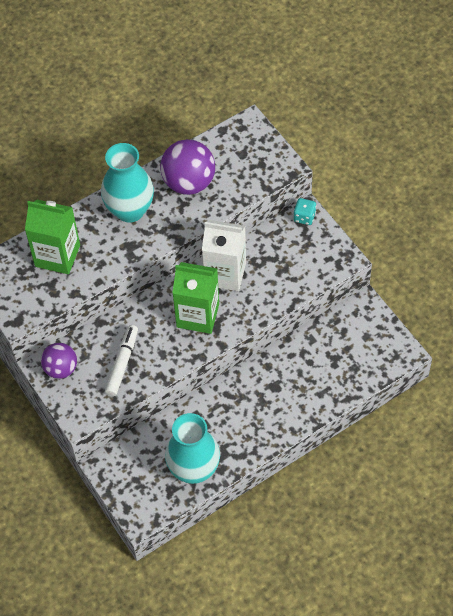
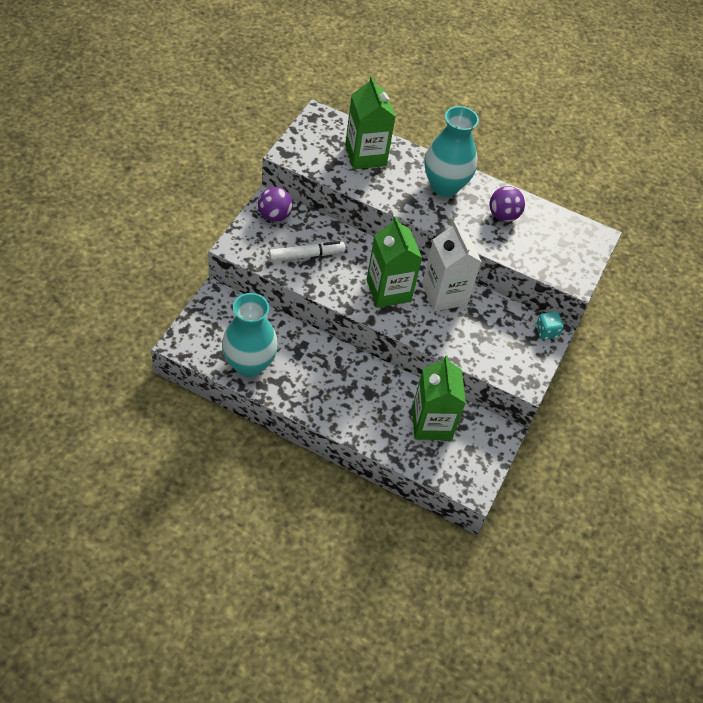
camera: 50 degrees right, 5 degrees down
purple ball [160,139,215,195] -> purple ball [489,186,525,222], size x0.63
none -> green carton [412,355,466,440]

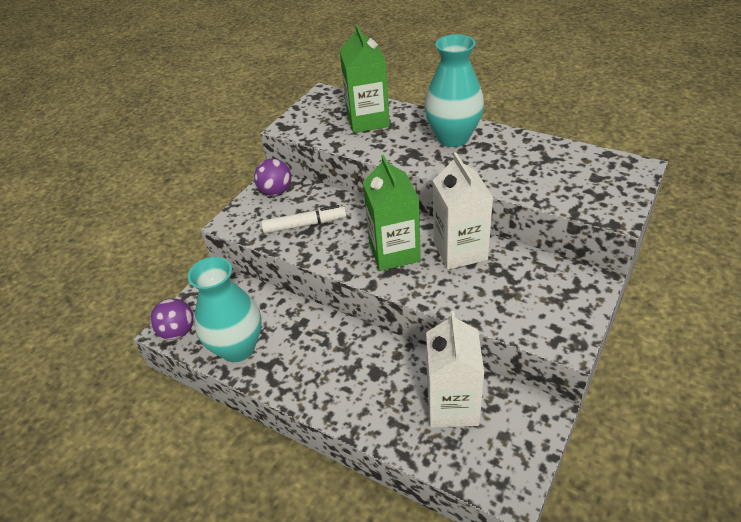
camera: 15 degrees right, 10 degrees down
green carton [412,355,466,440] -> white carton [426,311,484,428]
purple ball [489,186,525,222] -> purple ball moved to [150,298,194,340]
turquoise dice [536,312,564,340] -> none

